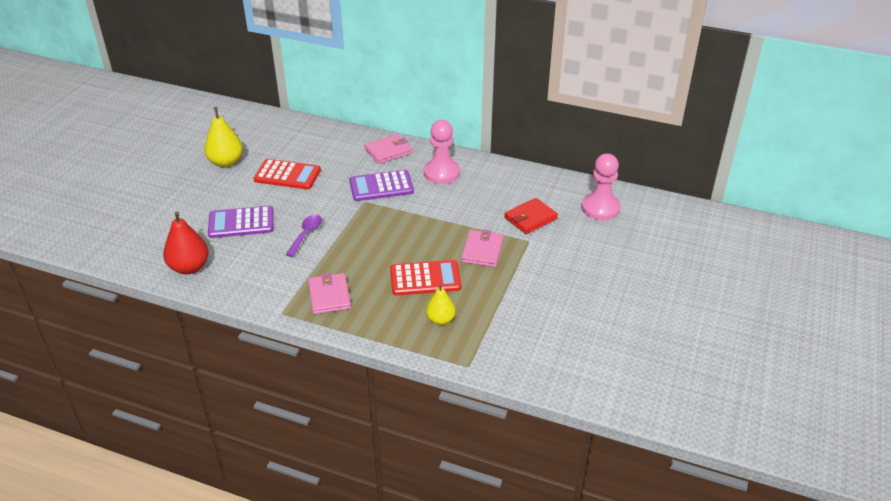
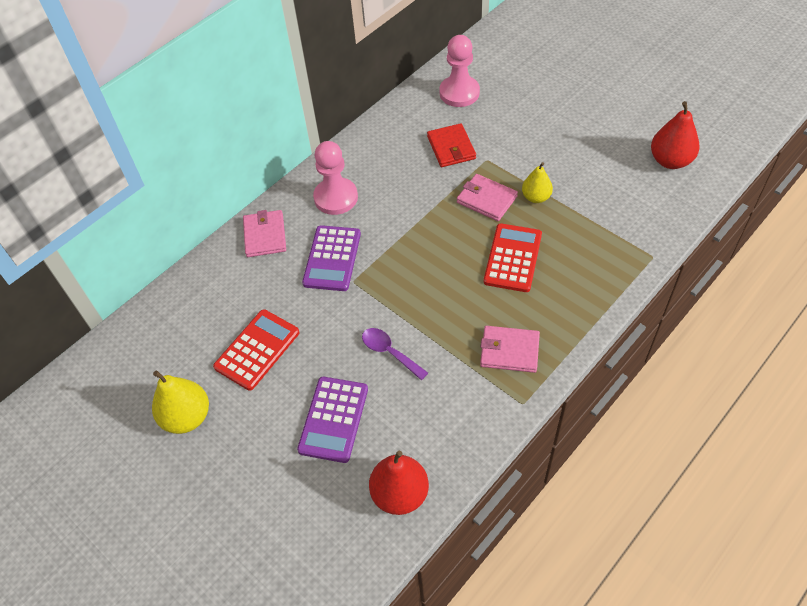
camera: 65 degrees left, 15 degrees up
yellow pear [426,284,456,325] -> yellow pear moved to [522,162,553,203]
none -> red pear [651,101,700,169]

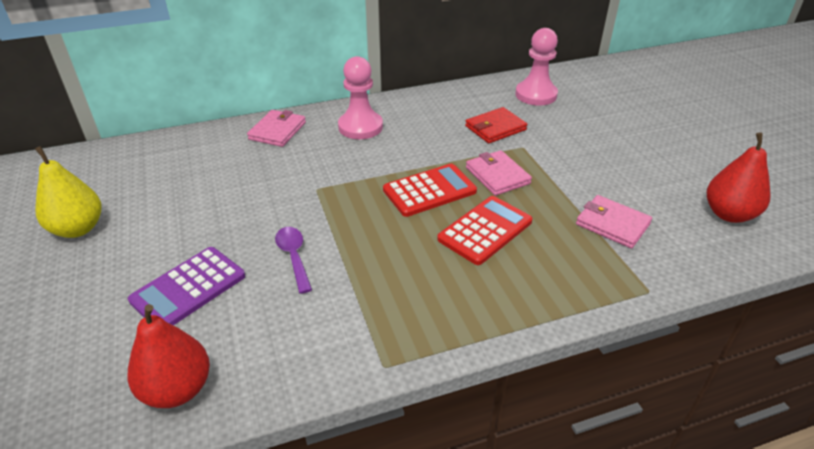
camera: 25 degrees right, 15 degrees down
red calculator [213,309,299,391] -> red calculator moved to [383,164,477,217]
purple calculator [302,225,361,291] -> none
red wallet [427,123,476,167] -> red wallet turned 45 degrees clockwise [465,107,527,143]
pink wallet [480,326,540,373] -> pink wallet moved to [576,195,652,248]
yellow pear [522,162,553,203] -> none

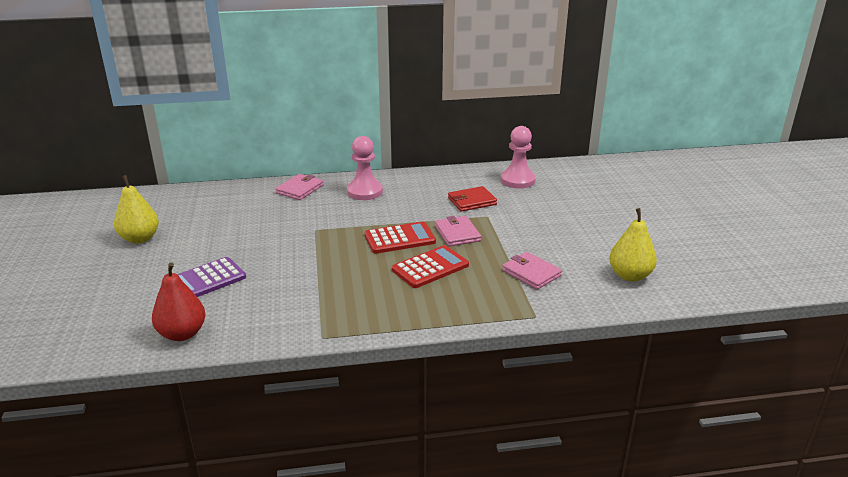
camera: 10 degrees right, 10 degrees down
purple spoon [275,227,312,294] -> none
red pear [707,132,771,223] -> yellow pear [609,208,657,282]

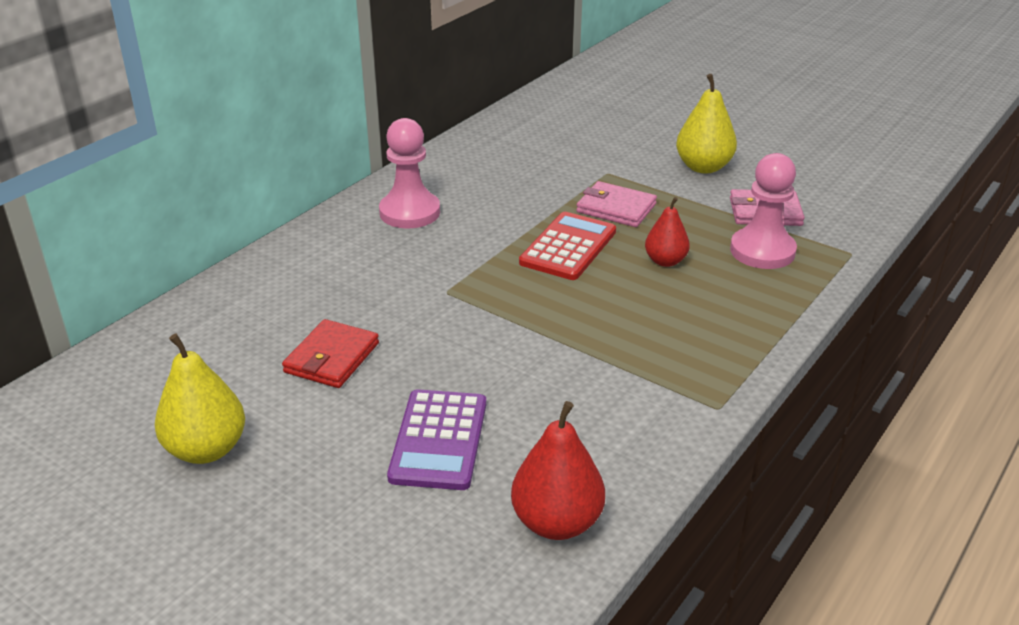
camera: 45 degrees left, 5 degrees up
pink wallet [275,174,324,200] -> none
red calculator [392,245,469,288] -> red pear [645,197,690,267]
red wallet [448,186,497,212] -> red wallet moved to [282,319,379,388]
pink pawn [501,126,536,189] -> pink pawn moved to [730,153,797,269]
yellow pear [609,208,657,282] -> yellow pear moved to [676,74,737,174]

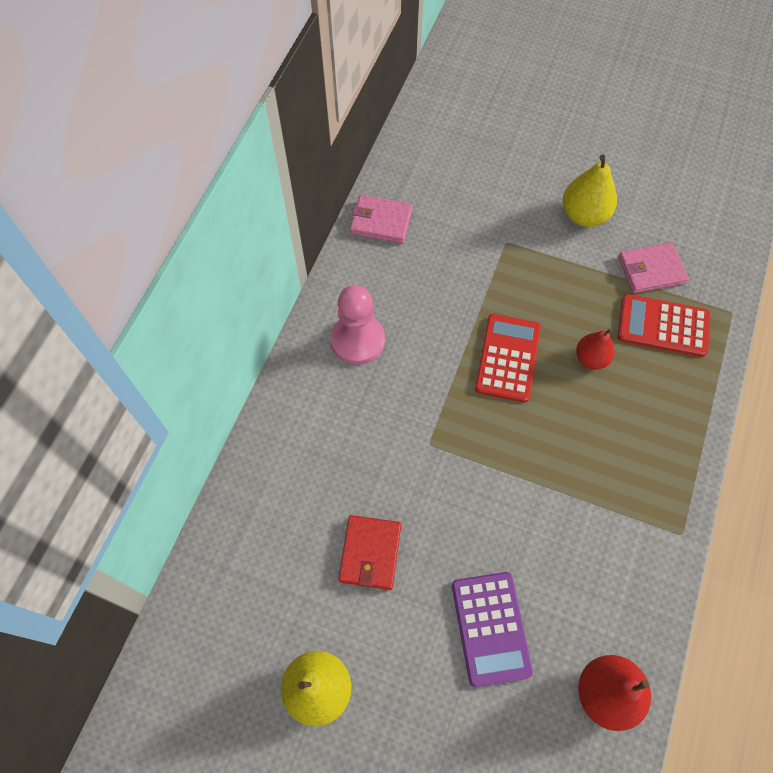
camera: 15 degrees left, 30 degrees up
pink wallet [576,181,657,227] -> pink wallet moved to [350,195,413,243]
pink pawn [730,153,797,269] -> red calculator [618,294,710,357]

